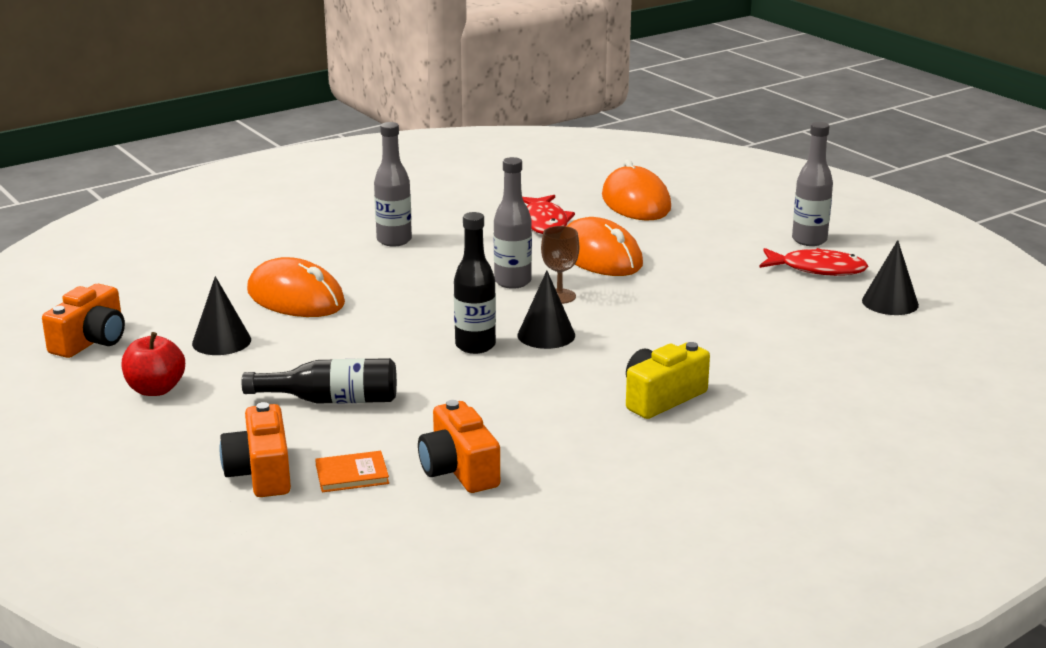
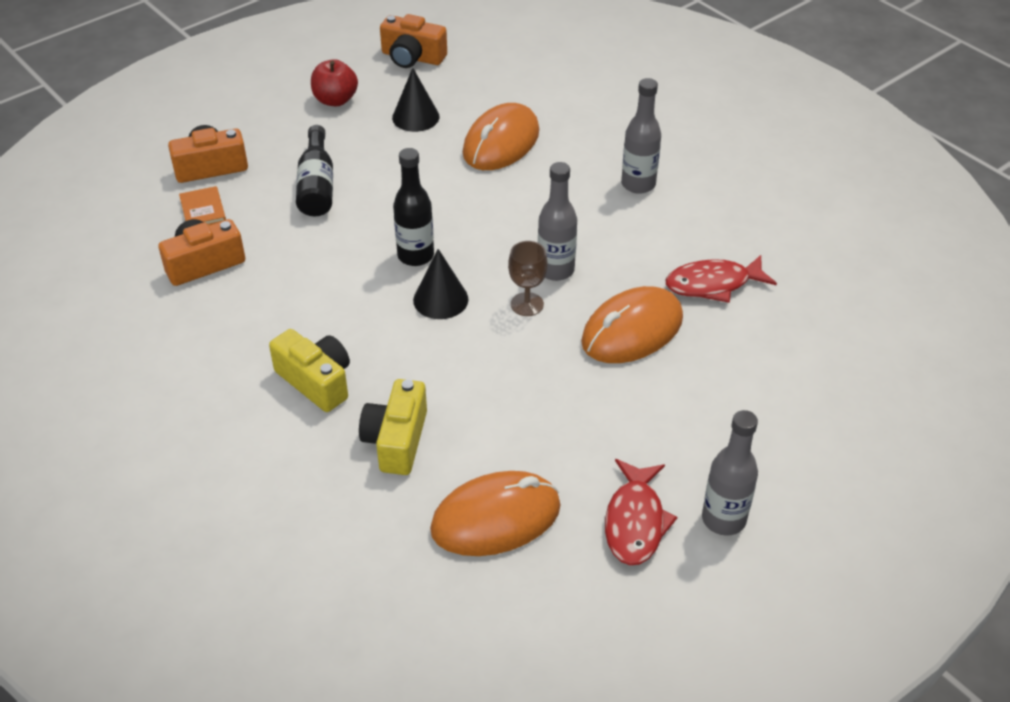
camera: 85 degrees right, 20 degrees up
orange mouse [602,159,671,221] -> orange mouse moved to [430,471,561,556]
black cone [862,240,919,315] -> none
none -> yellow camera [359,379,427,475]

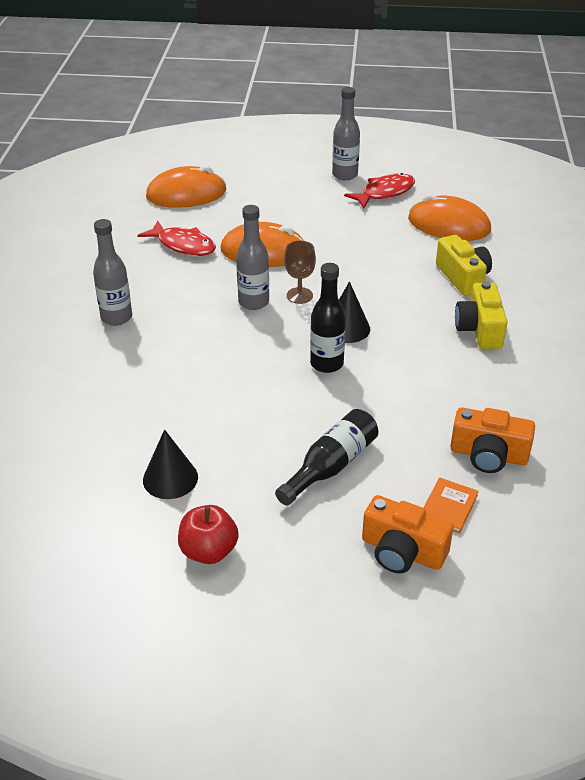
camera: 135 degrees left, 5 degrees down
yellow camera [359,379,427,475] -> yellow camera turned 75 degrees counterclockwise [436,235,492,296]
orange camera [380,14,447,68] -> none
orange mouse [463,103,539,170] -> orange mouse moved to [146,165,226,208]

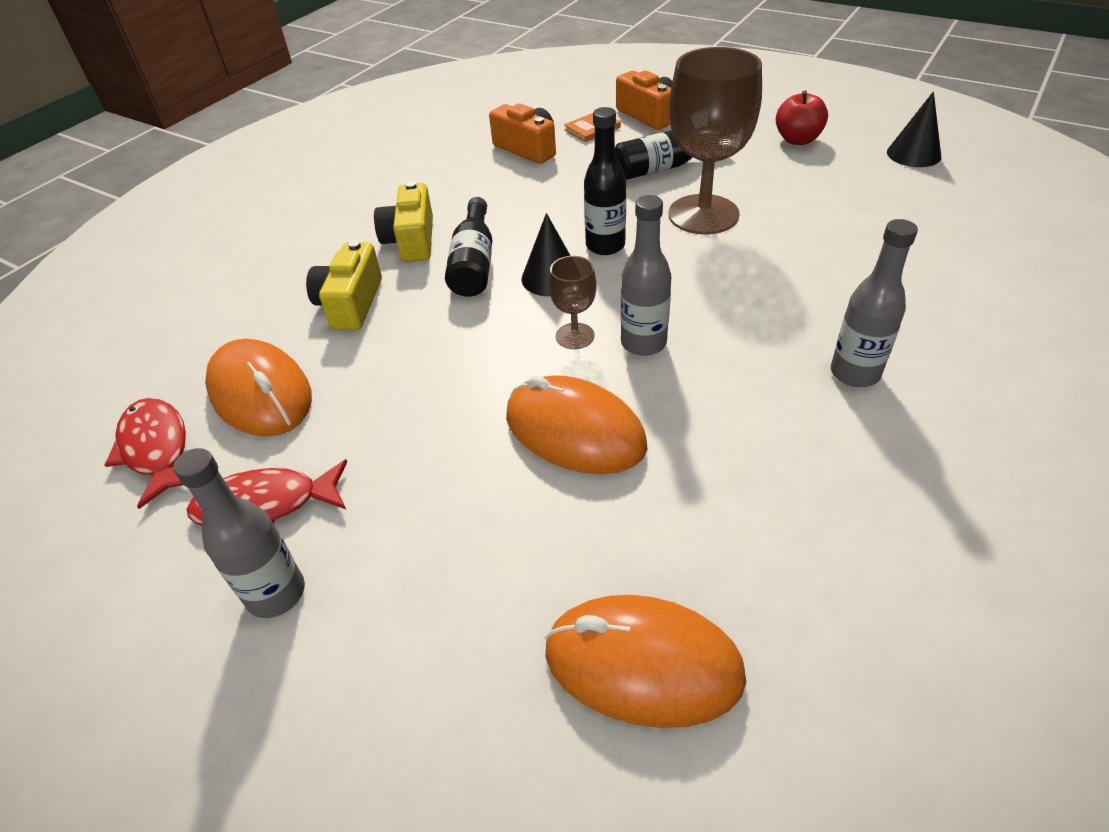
camera: 150 degrees left, 5 degrees up
red fish [137,220,216,256] -> red fish moved to [105,398,186,509]
black cone [143,429,198,499] -> black cone moved to [887,91,941,167]
yellow camera [455,281,508,349] -> yellow camera turned 150 degrees clockwise [374,181,433,262]
none -> black bottle [445,197,492,297]
none -> brown goblet [669,47,762,235]

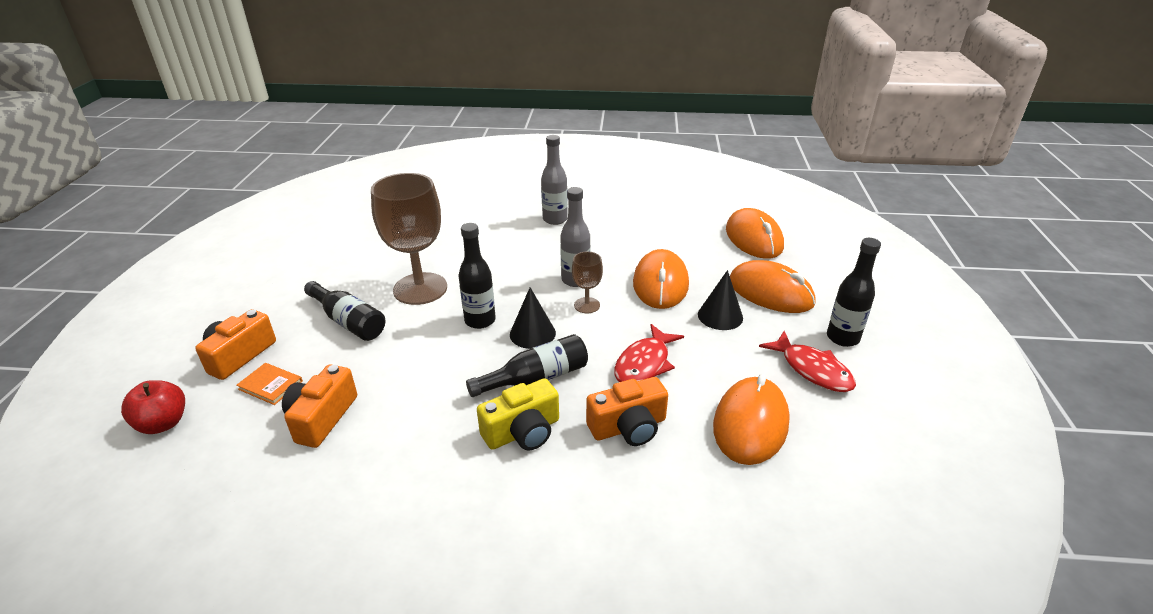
camera: 120 degrees left, 10 degrees down
red fish [105,398,186,509] -> red fish moved to [614,324,684,382]
grey bottle [173,448,305,618] -> black bottle [827,238,881,347]
yellow camera [306,240,382,330] -> orange camera [586,377,668,446]
red apple [776,91,828,145] -> red apple moved to [121,380,185,434]
black cone [887,91,941,167] -> black cone moved to [698,270,743,330]
none -> orange mouse [730,260,815,313]

